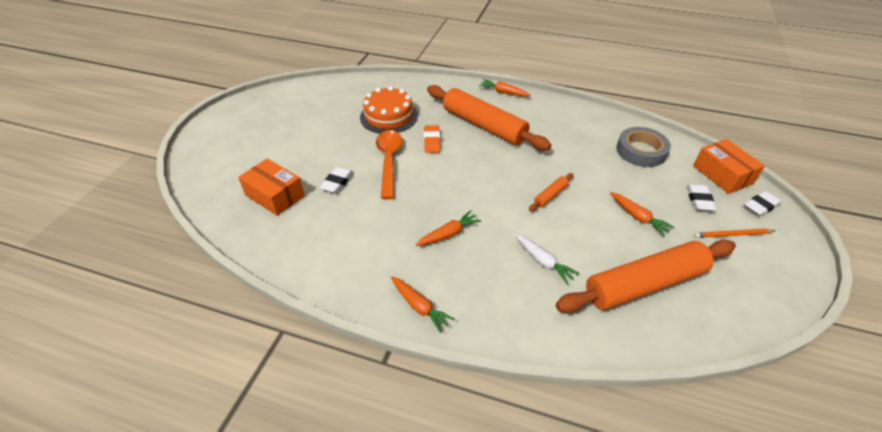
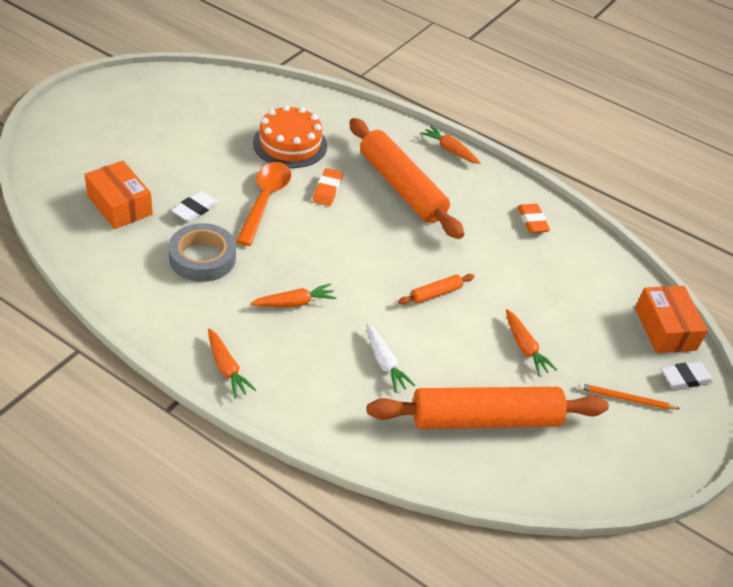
camera: 10 degrees right, 0 degrees up
grey tape [616,127,671,167] -> grey tape moved to [169,223,236,282]
white eraser [687,184,717,211] -> none
none -> orange eraser [517,204,550,233]

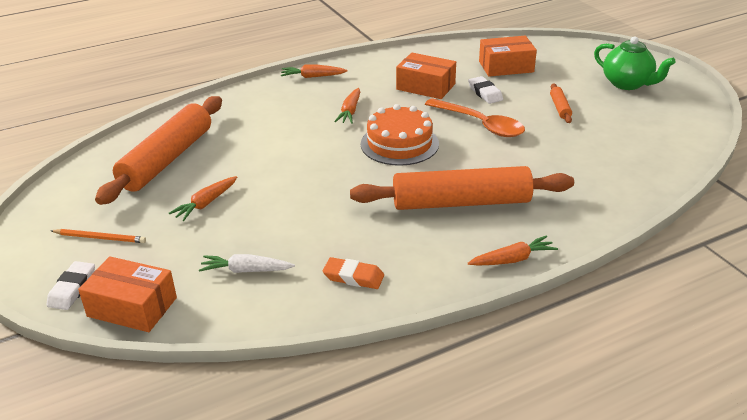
camera: 125 degrees right, 10 degrees down
grey tape [169,223,236,282] -> orange box [396,53,456,99]
orange cake [253,105,327,168] -> orange cake moved to [361,104,439,166]
orange eraser [313,168,343,206] -> none
white carrot [366,323,415,392] -> white carrot moved to [199,254,295,273]
orange rolling pin [398,274,474,305] -> orange rolling pin moved to [550,83,572,123]
orange carrot [506,309,557,376] -> orange carrot turned 60 degrees counterclockwise [169,176,237,221]
orange pencil [578,383,680,409] -> orange pencil turned 60 degrees clockwise [51,229,146,243]
none -> green teapot [594,36,676,90]

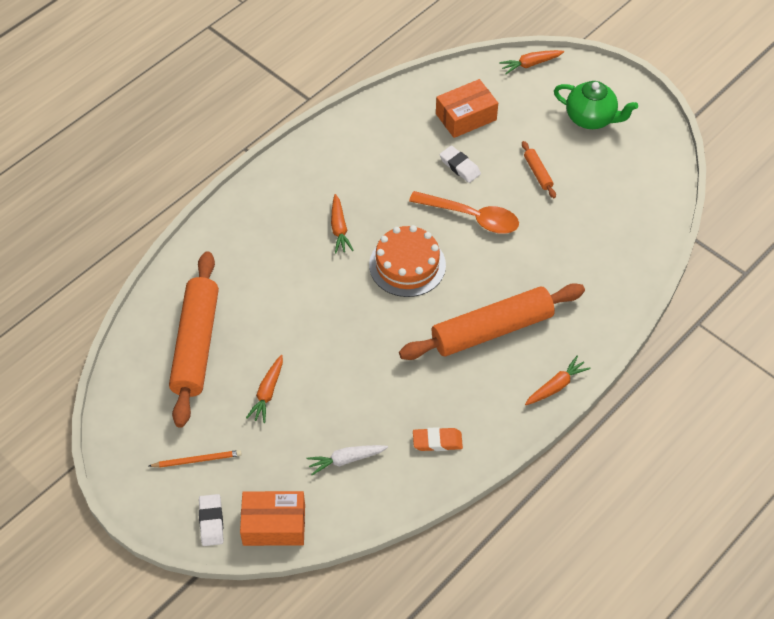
camera: 20 degrees left, 20 degrees up
orange carrot [281,64,348,78] -> orange carrot moved to [499,50,564,74]
orange box [396,53,456,99] -> none

